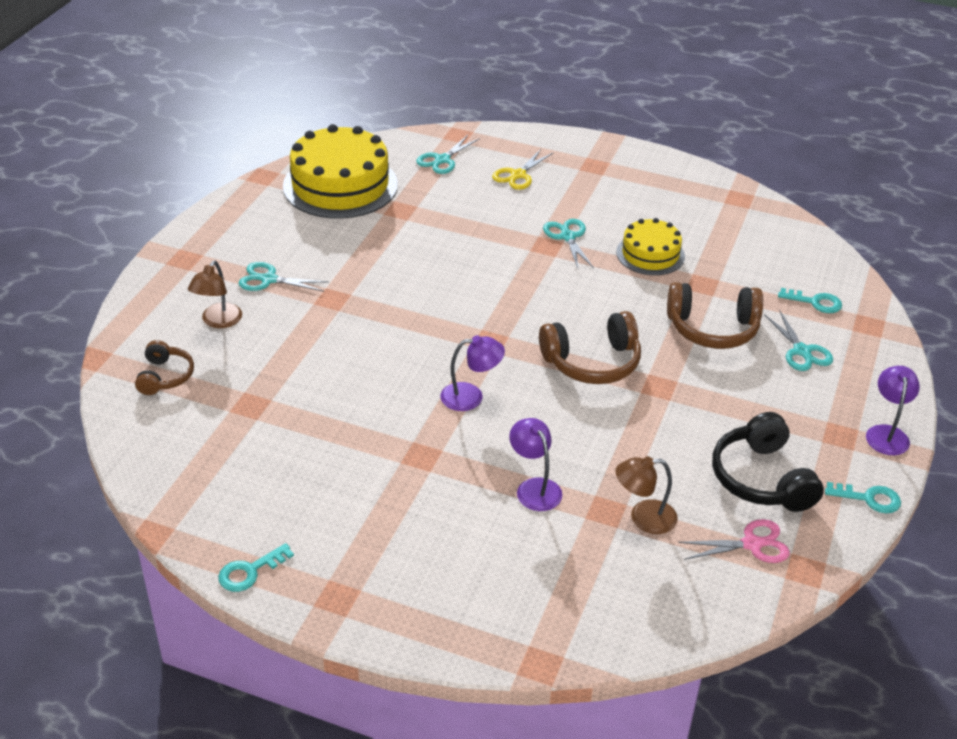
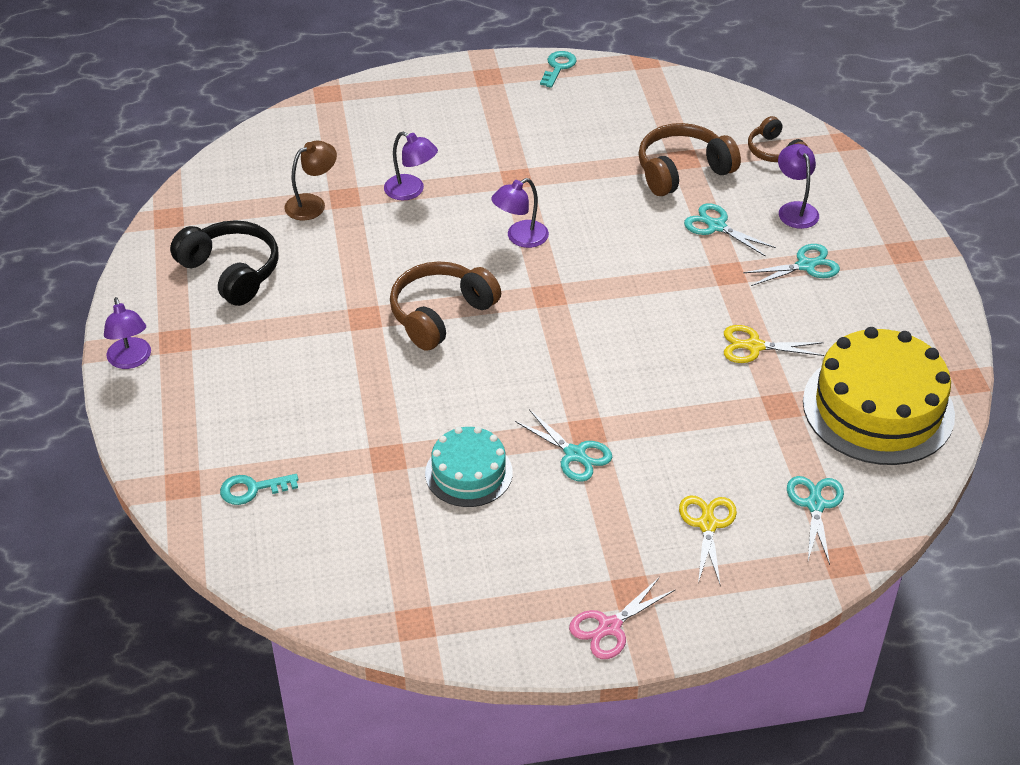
camera: 150 degrees right, 5 degrees up
brown lamp [188,260,242,328] -> purple lamp [778,144,819,229]
yellow cake [616,218,685,275] -> turquoise cake [425,426,513,507]
brown headphones [667,282,763,349] -> brown headphones moved to [638,123,741,196]
pink scissors [678,519,790,563] -> pink scissors moved to [569,577,675,659]
turquoise scissors [764,310,833,371] -> turquoise scissors moved to [684,203,776,257]
turquoise key [825,482,901,513] -> none
none -> yellow scissors [724,325,825,363]

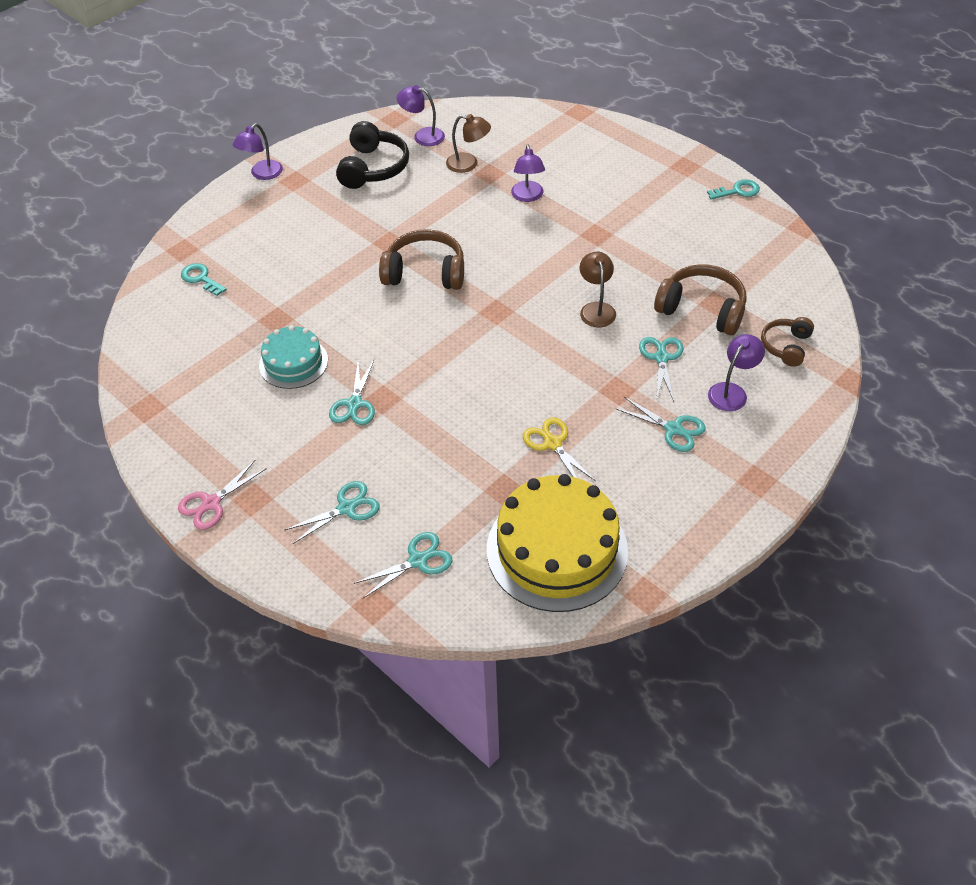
camera: 55 degrees right, 5 degrees up
purple lamp [491,178,549,248] -> purple lamp moved to [397,85,445,146]
pink scissors [569,577,675,659] -> pink scissors turned 60 degrees counterclockwise [178,460,267,530]
yellow scissors [679,496,737,584] -> turquoise scissors [285,481,380,544]
none -> brown lamp [580,252,616,327]

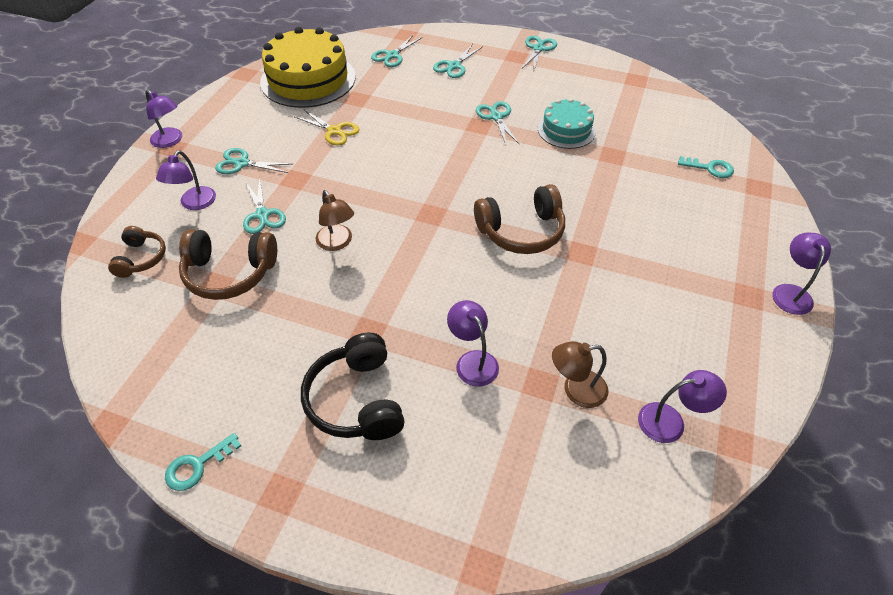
camera: 155 degrees right, 0 degrees up
pink scissors [178,460,267,530] -> turquoise scissors [522,36,557,70]
black headphones [336,121,409,189] -> black headphones moved to [301,333,405,440]
none -> purple lamp [146,90,182,148]

